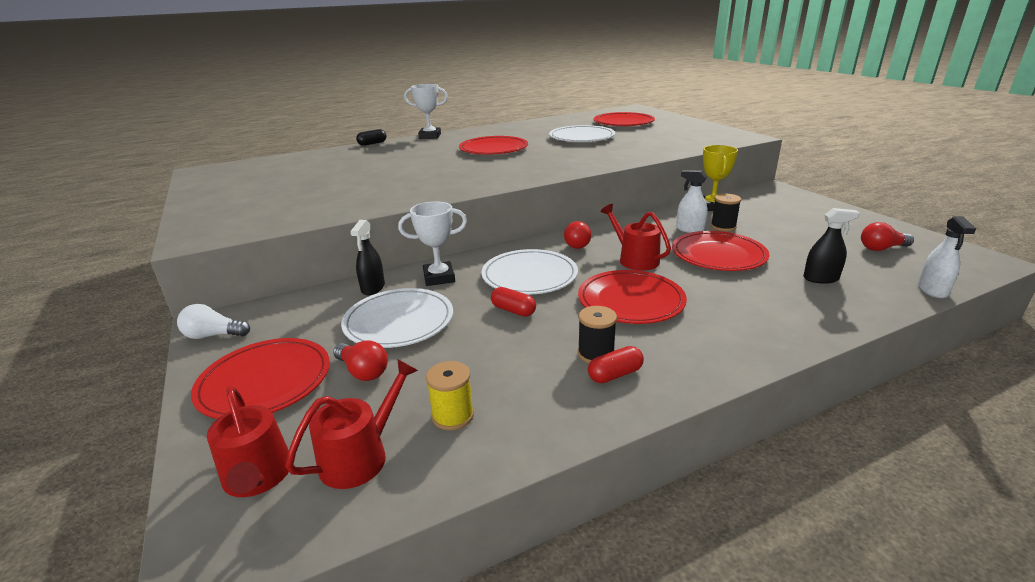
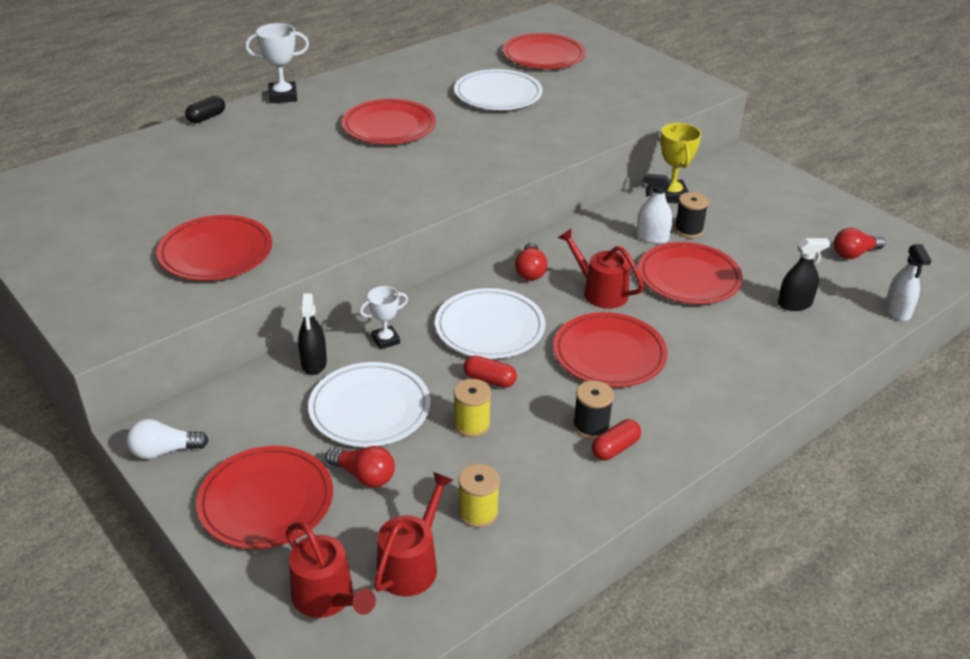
camera: 15 degrees left, 10 degrees up
white trophy [398,202,467,286] -> white trophy [360,286,408,349], size x0.66
none -> red plate [157,215,272,281]
none -> yellow spool [454,379,491,437]

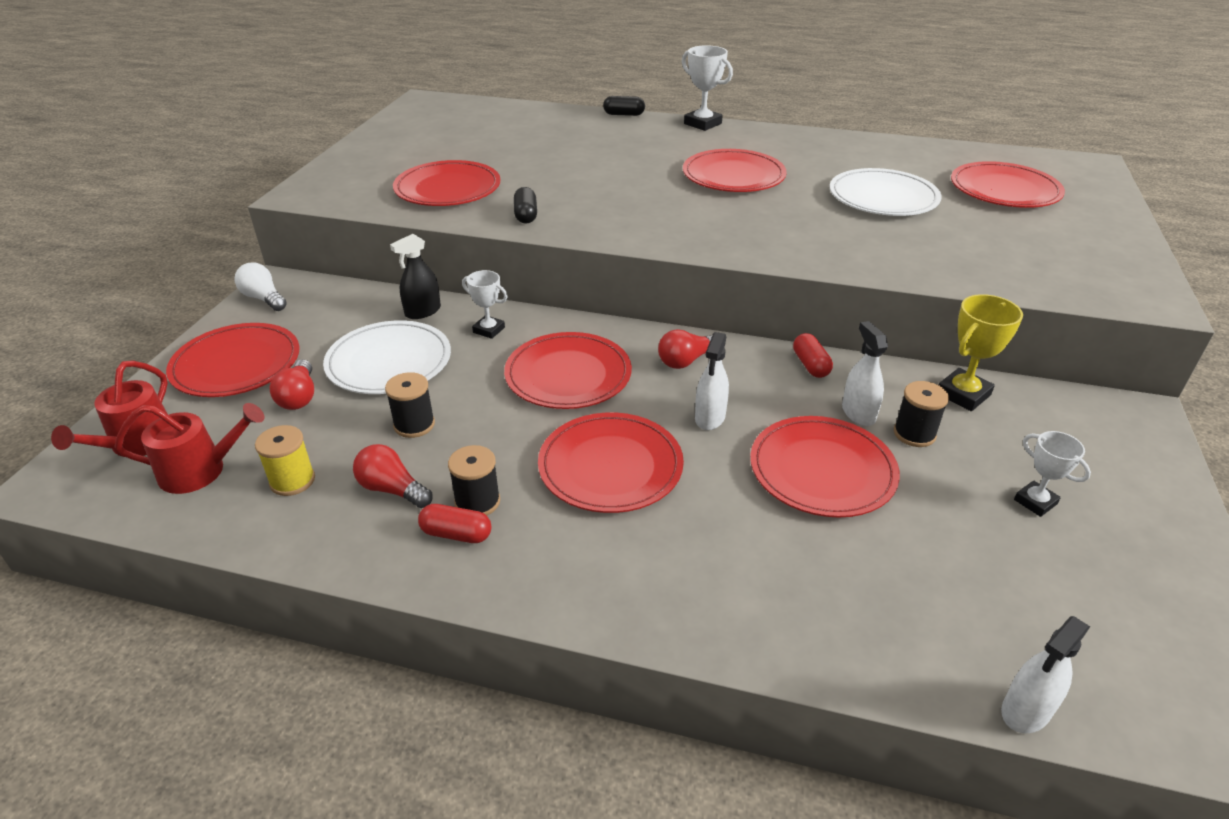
camera: 55 degrees right, 0 degrees up
white plate [435,288,545,359] -> red plate [504,332,632,409]
yellow spool [454,379,491,437] -> black spool [385,372,435,438]
red capsule [464,355,517,388] -> red capsule moved to [793,333,833,378]
red watering can [558,228,644,309] -> white spray bottle [695,332,729,430]
black spray bottle [778,238,831,311] -> none
red light bulb [834,228,885,259] -> red light bulb moved to [353,444,433,508]
none -> black capsule [514,187,537,224]
none -> white trophy [1014,431,1091,517]

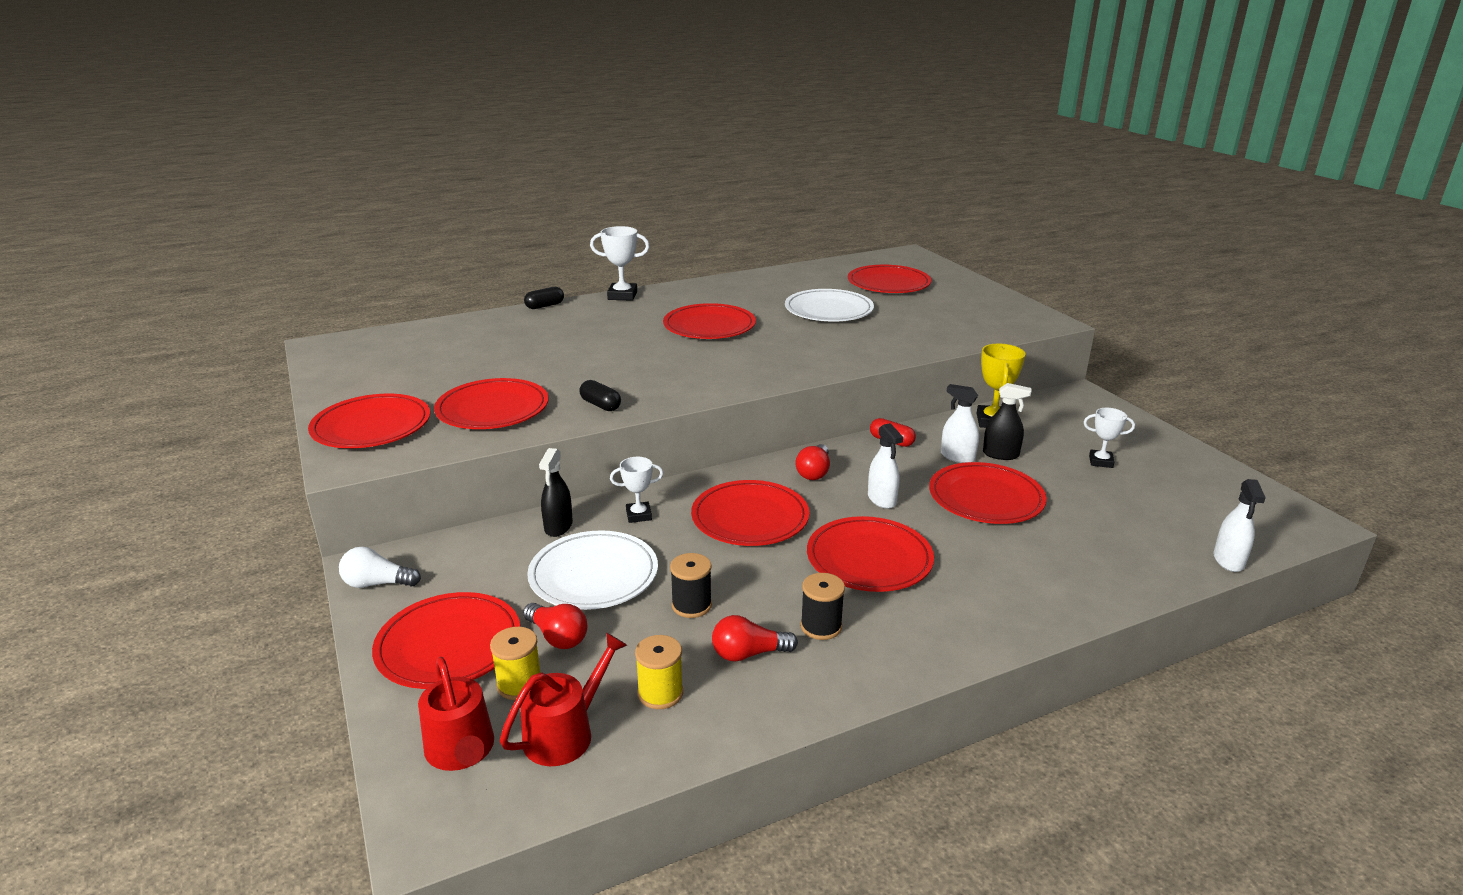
camera: 40 degrees left, 10 degrees down
red capsule [418,504,491,543] -> none
black spool [894,381,949,447] -> black spray bottle [983,383,1031,460]
none -> red plate [308,394,430,448]
none -> yellow spool [490,627,540,700]

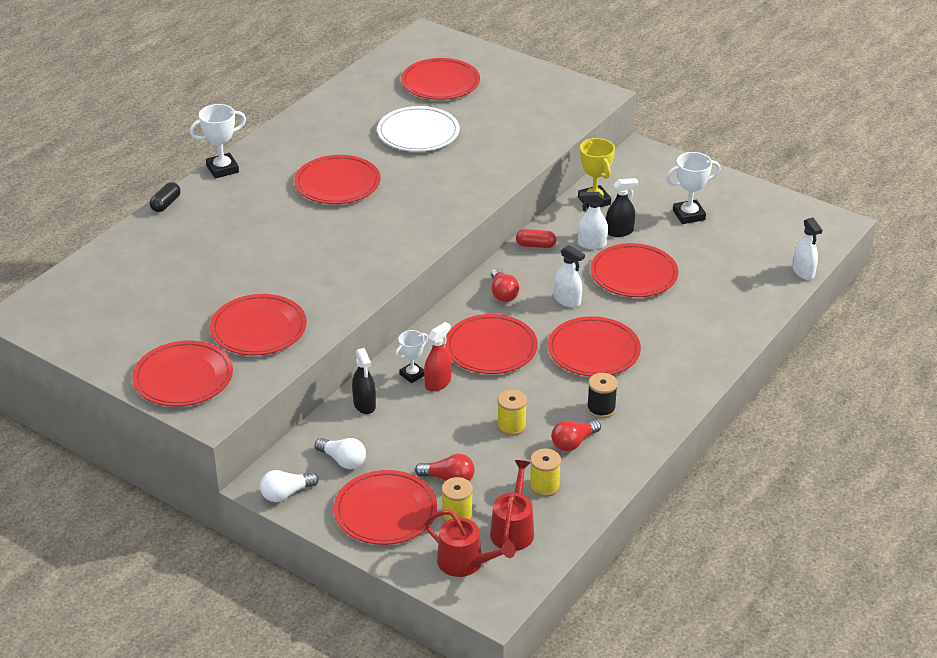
camera: 30 degrees left, 10 degrees up
white plate [527,530,658,610] -> none
black capsule [579,380,621,411] -> none
black spool [670,553,712,618] -> yellow spool [497,389,527,436]
white trophy [1084,408,1135,468] -> white trophy [666,152,720,224], size x1.53
none -> white light bulb [315,438,366,469]
none -> red spray bottle [424,322,452,391]

